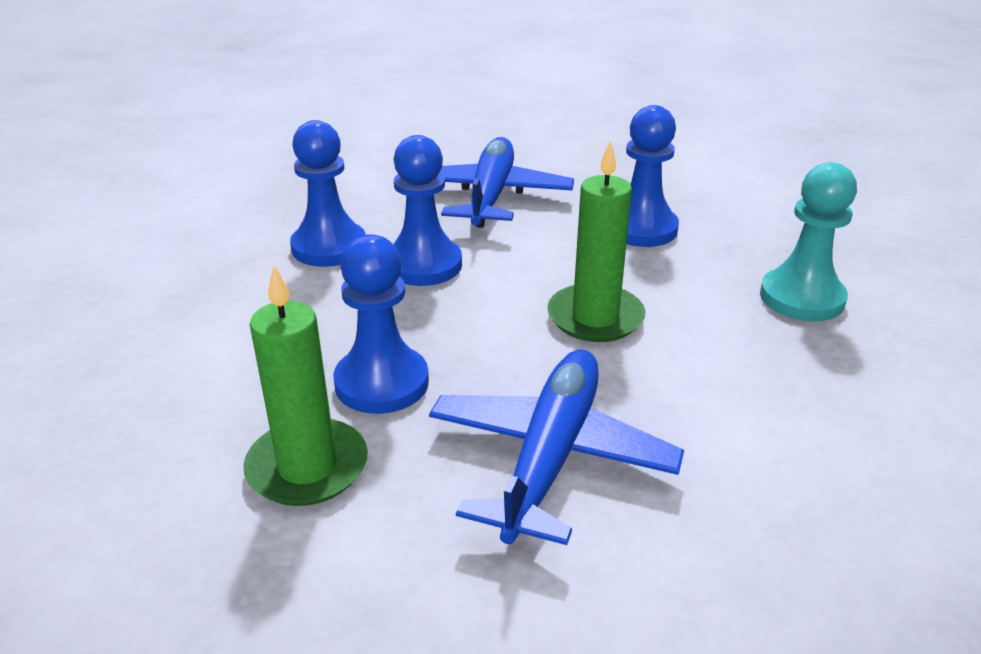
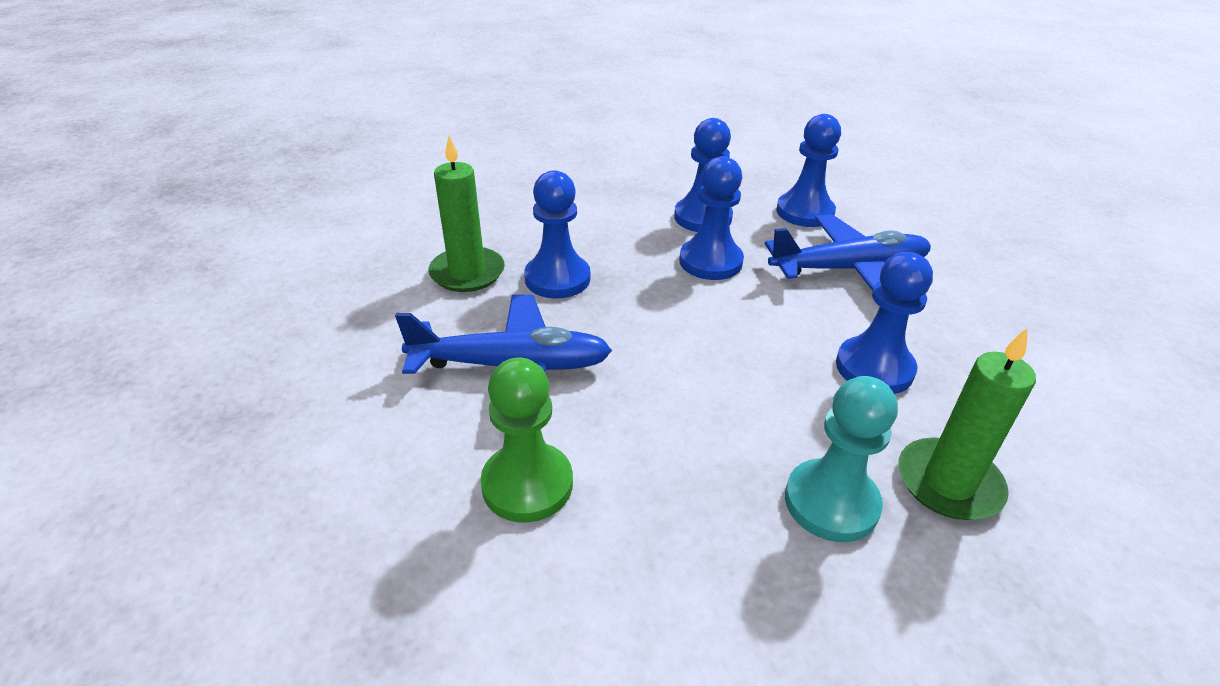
camera: 70 degrees right, 5 degrees up
green candle [547,140,645,342] -> green candle moved to [899,328,1036,520]
none -> green pawn [480,358,573,522]
none -> blue pawn [776,114,841,227]

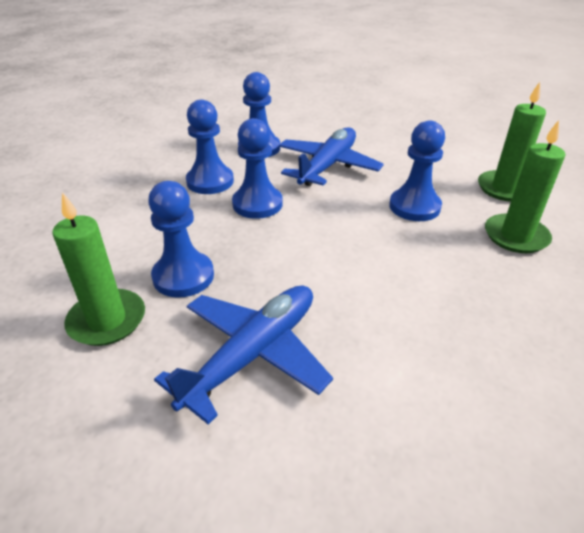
camera: 50 degrees left, 0 degrees up
green pawn [480,358,573,522] -> none
turquoise pawn [785,376,898,542] -> none
none -> green candle [478,82,546,202]

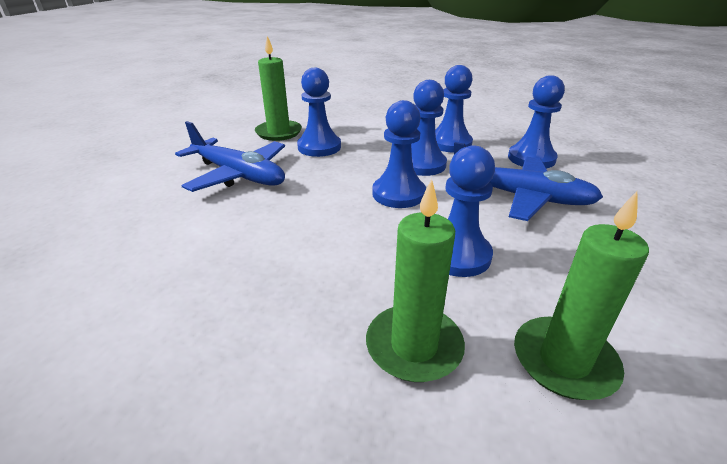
camera: 85 degrees right, 5 degrees down
none -> blue pawn [372,100,426,208]

